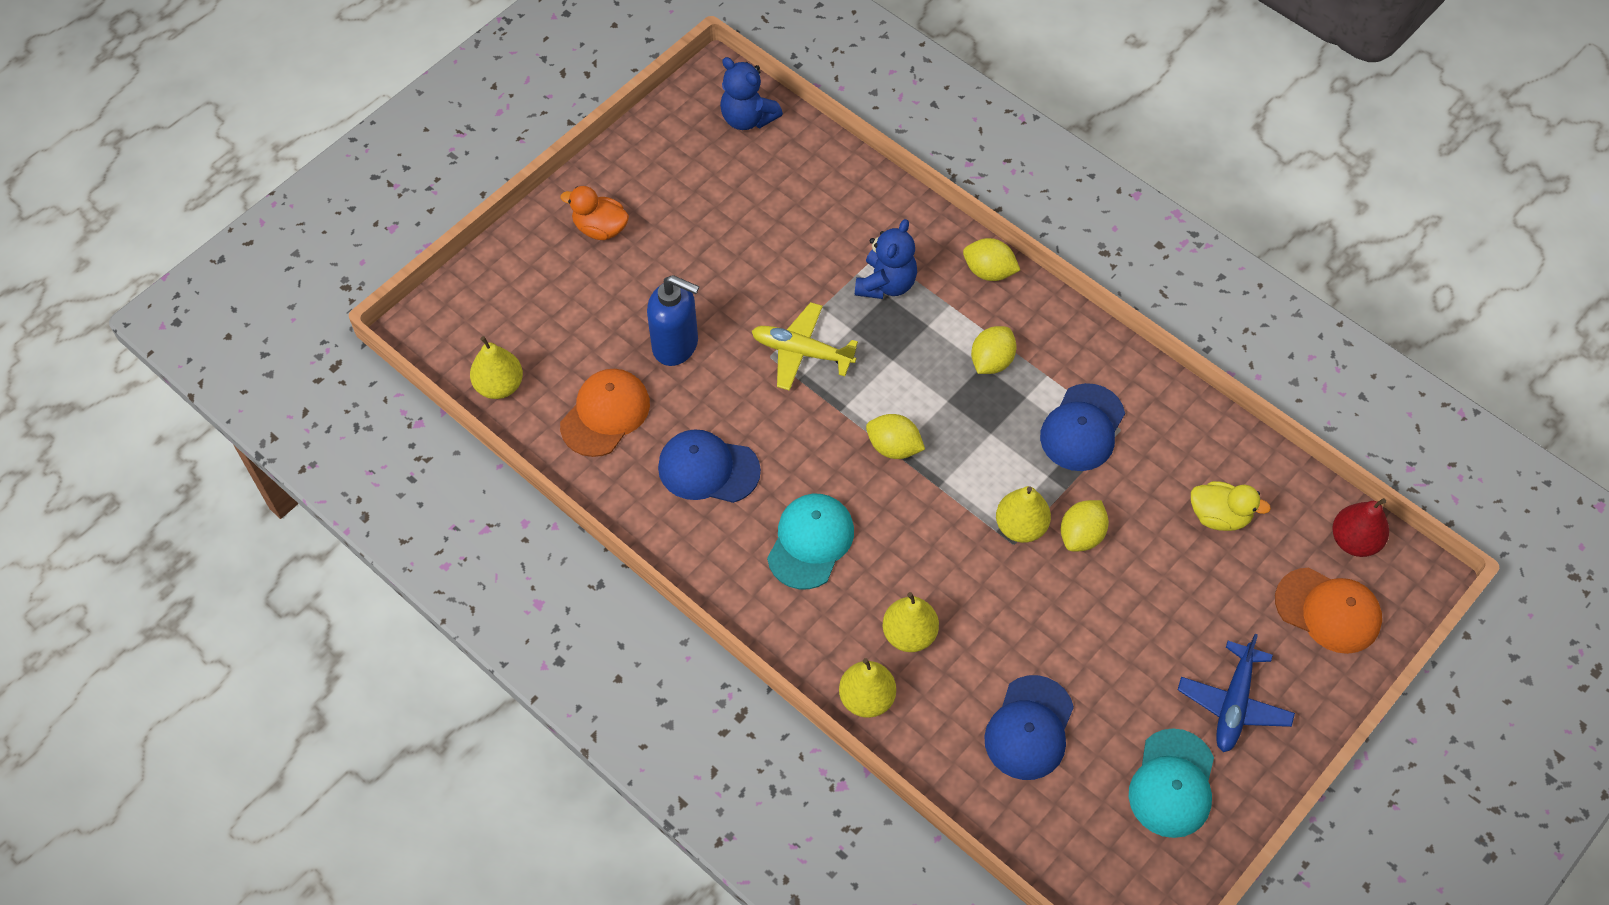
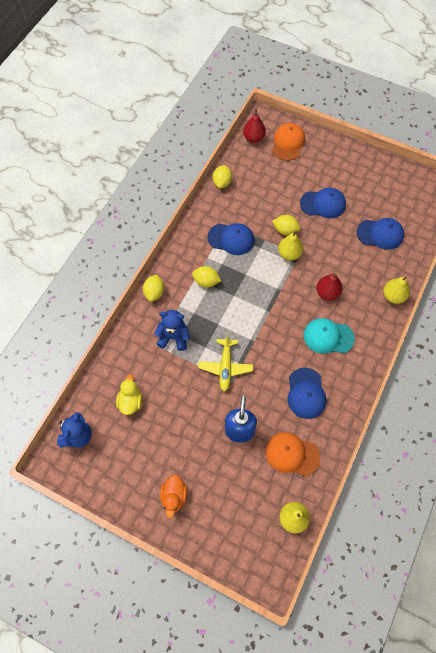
camera: 105 degrees left, 5 degrees up
yellow lemon [866,414,925,459] -> yellow lemon moved to [213,165,232,188]
yellow pear [883,592,939,652] -> none
turquoise cap [1129,728,1214,838] -> none
blue plane [1178,634,1295,752] -> none
yellow duck [1191,481,1271,531] -> yellow duck moved to [116,375,142,415]
none -> blue cap [300,188,346,218]
none -> red pear [316,274,343,301]

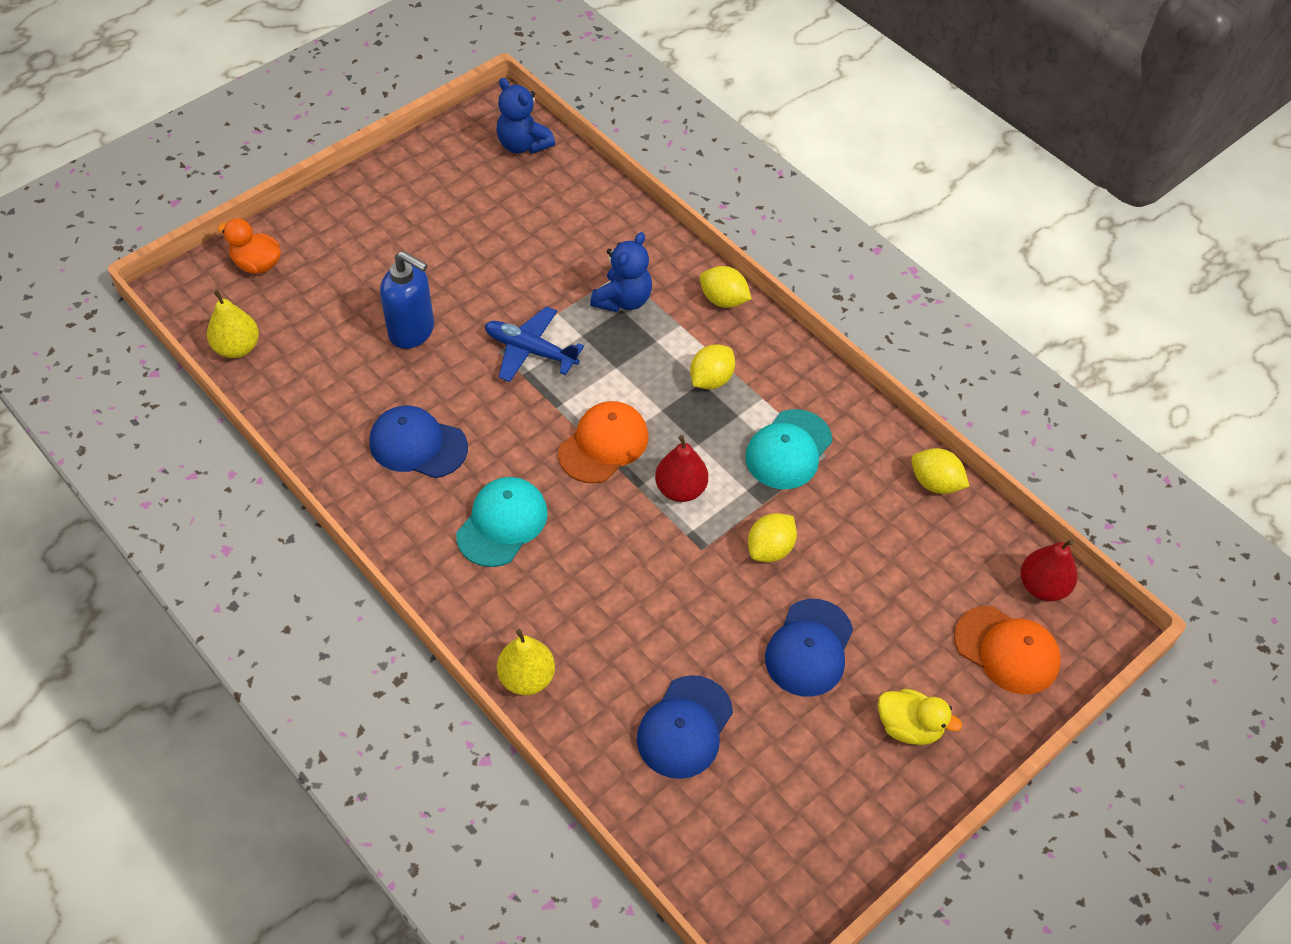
camera: 110 degrees right, 10 degrees down
yellow duck [116,375,142,415] -> yellow duck moved to [878,689,962,745]
orange duck [160,474,187,518] -> orange duck moved to [217,219,281,274]
yellow plane [198,333,253,392] -> blue plane [485,306,584,382]
blue cap [208,223,254,255] -> turquoise cap [745,409,832,489]
orange cap [265,432,320,476] -> orange cap moved to [558,401,649,483]
yellow pear [278,231,303,260] -> none
red pear [316,274,343,301] -> red pear moved to [655,435,708,502]

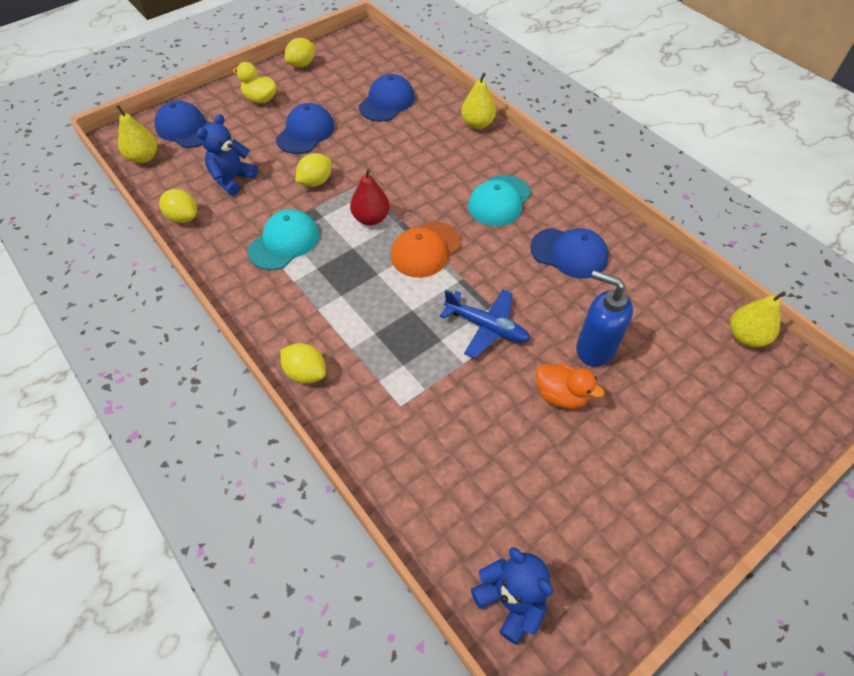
camera: 175 degrees left, 0 degrees up
orange duck [217,219,281,274] -> orange duck moved to [536,364,604,409]
blue teddy bear [590,232,652,312] -> blue teddy bear moved to [197,114,258,196]
yellow lemon [690,344,735,389] -> yellow lemon moved to [285,38,315,67]
orange cap [954,606,1061,694] -> blue cap [155,101,210,148]
red pear [1021,539,1077,601] -> yellow pear [116,105,157,163]

